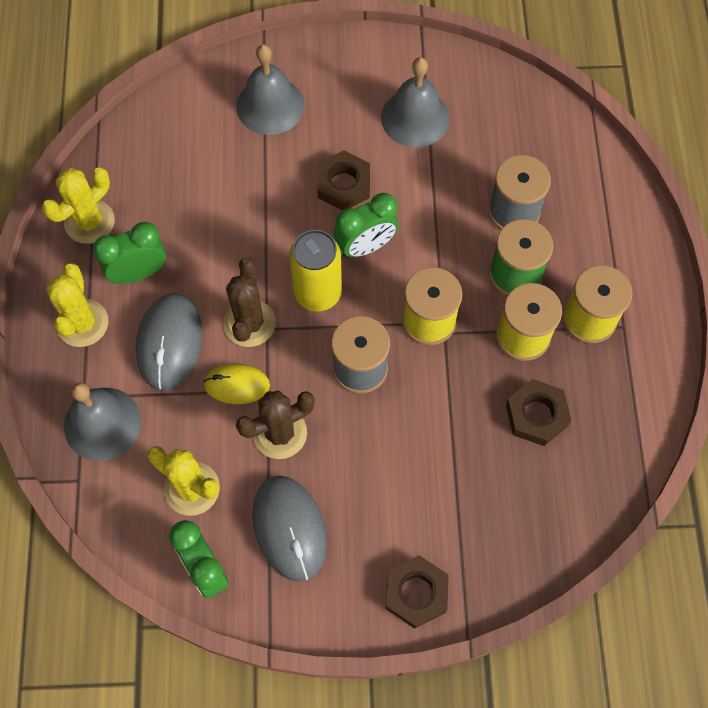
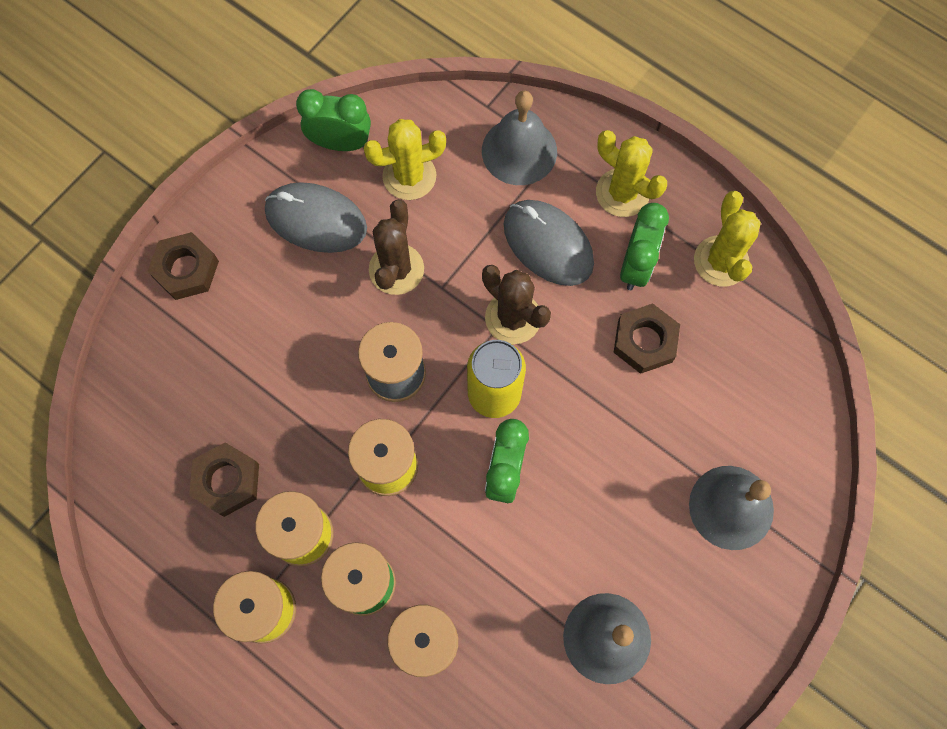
camera: 130 degrees right, 5 degrees up
yellow mouse [203,364,270,404] -> none
brown nut [317,150,370,210] -> brown nut moved to [613,303,680,374]

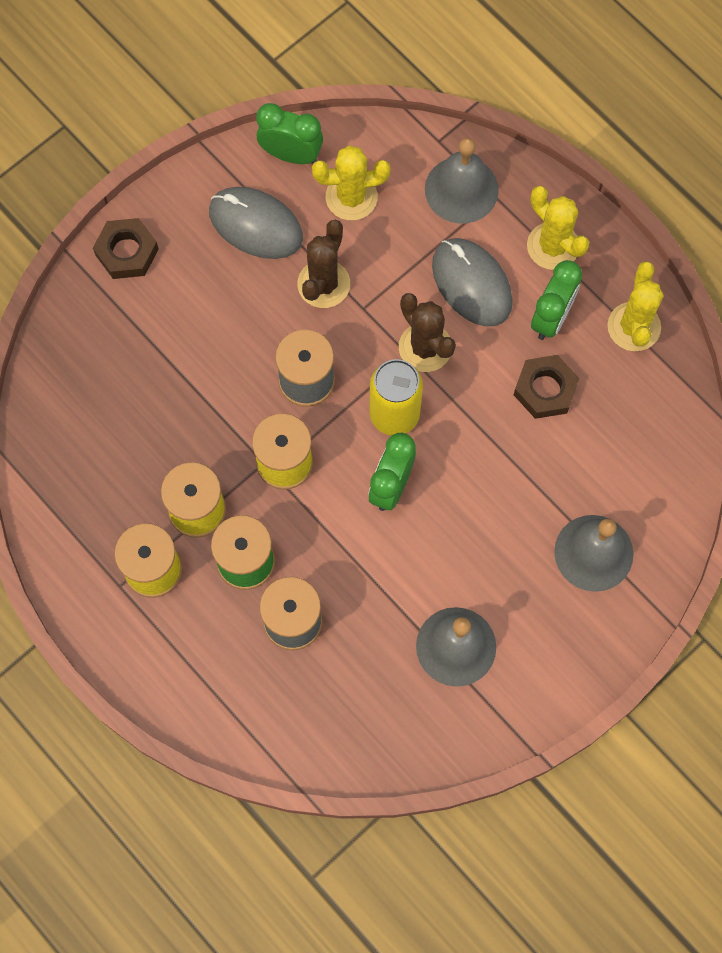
camera: 10 degrees right, 0 degrees up
brown nut [189,442,259,517] -> none

